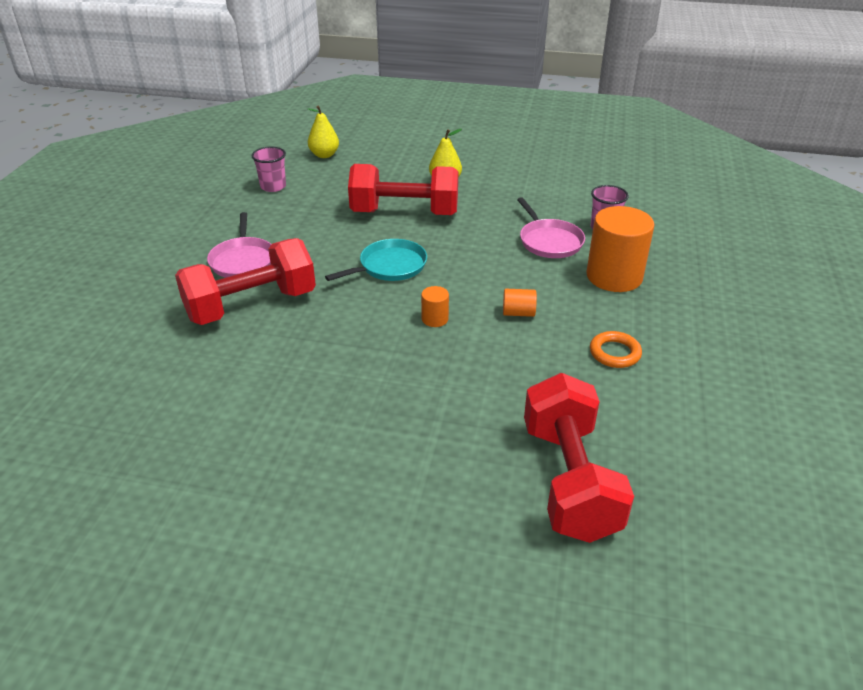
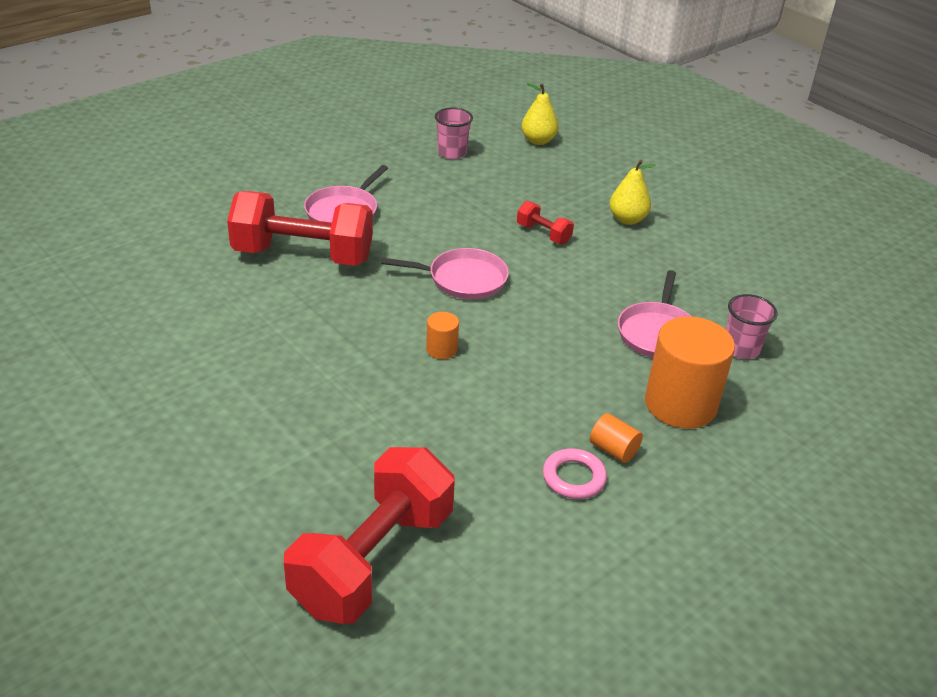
camera: 35 degrees right, 0 degrees up
turquoise pan [325,239,427,281] -> pink pan [381,248,509,299]
red dumbbell [348,164,458,215] -> red dumbbell [517,201,574,244], size x0.44
orange cylinder [503,289,537,317] -> orange cylinder moved to [590,413,643,463]
orange ring [590,331,642,368] -> pink ring [543,448,607,499]

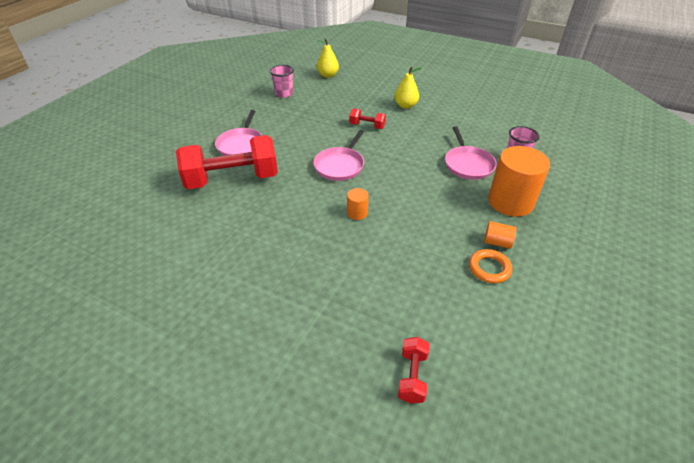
camera: 20 degrees left, 5 degrees up
red dumbbell [284,447,455,624] -> red dumbbell [398,337,429,404], size x0.44
pink pan [381,248,509,299] -> pink pan turned 135 degrees clockwise [313,130,364,181]
pink ring [543,448,607,499] -> orange ring [469,249,512,283]

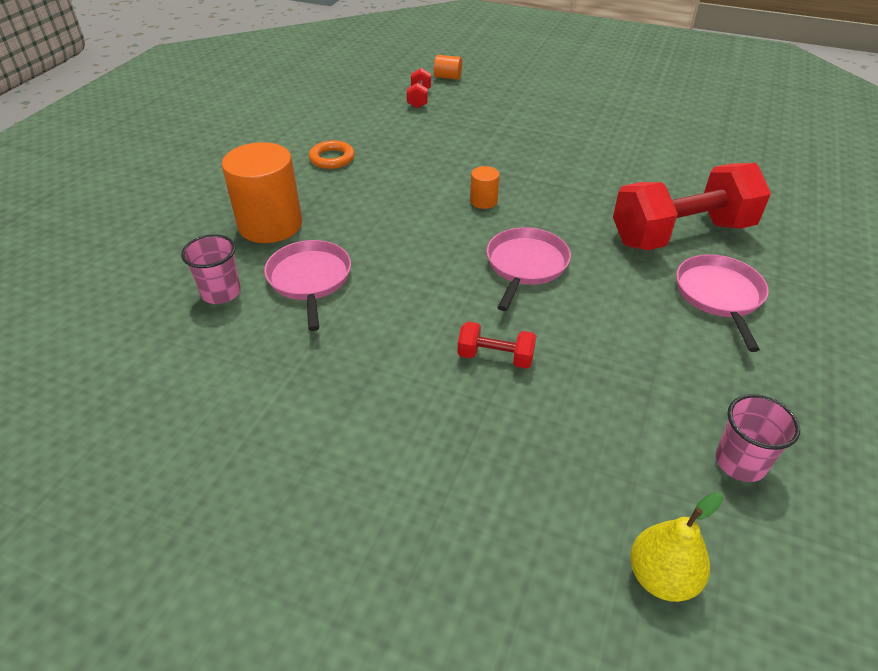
camera: 175 degrees right, 0 degrees up
yellow pear [395,67,422,109] -> none
orange cylinder [484,221,516,249] -> orange cylinder moved to [434,55,462,80]

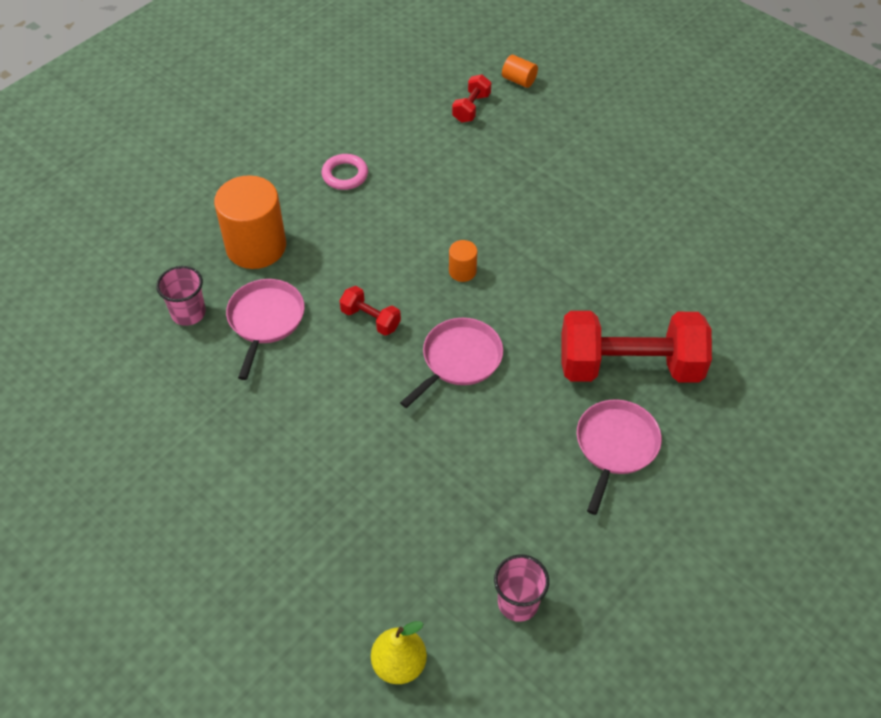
camera: 20 degrees right, 10 degrees up
orange ring [309,140,355,169] -> pink ring [322,154,368,190]
red dumbbell [458,322,536,369] -> red dumbbell moved to [340,286,401,336]

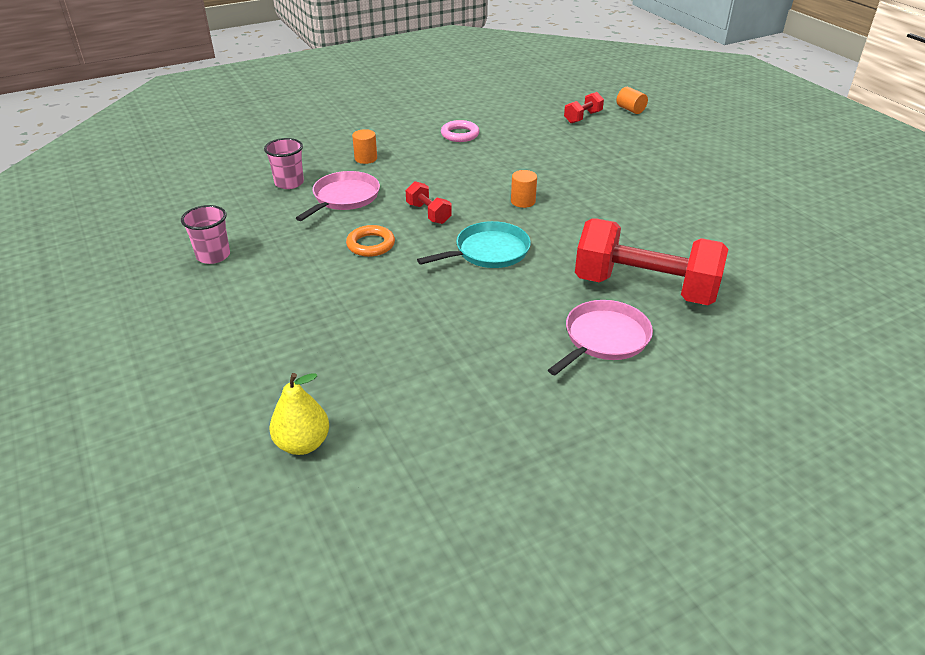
camera: 20 degrees right, 15 degrees down
orange cylinder [214,175,286,269] -> orange cylinder [352,129,377,164], size x0.45
pink pan [400,318,503,408] -> turquoise pan [417,221,531,268]
pink cup [494,554,549,622] -> pink cup moved to [181,205,230,264]
none -> orange ring [346,225,395,257]

